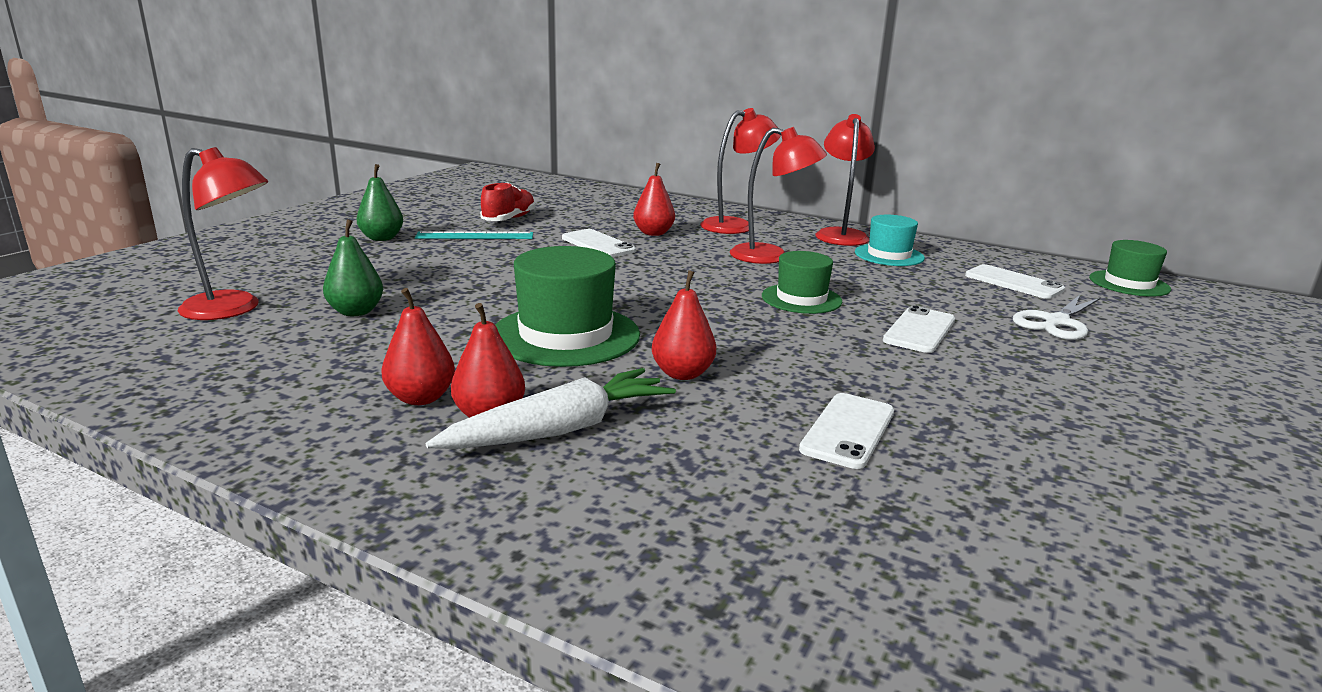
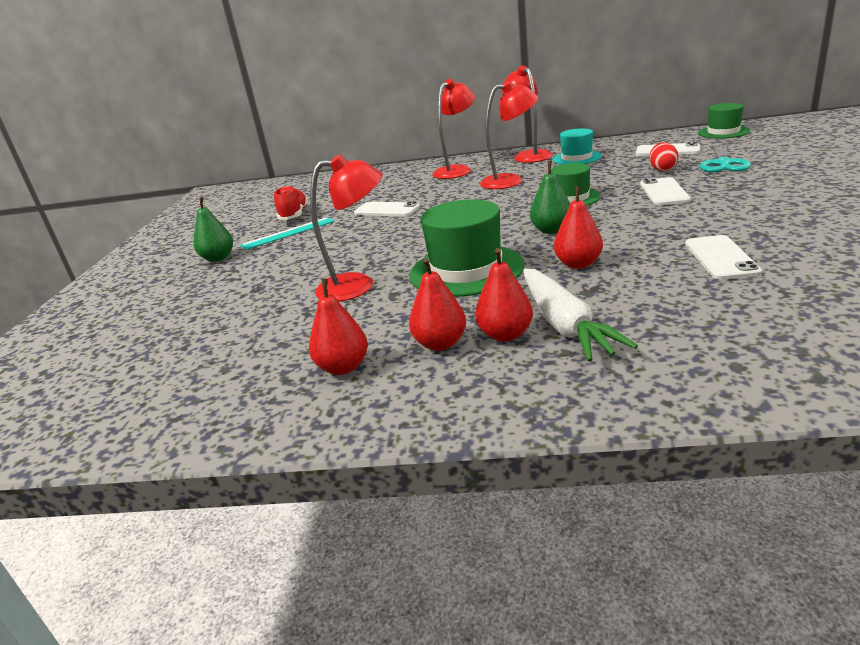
camera: 20 degrees left, 5 degrees up
red lamp [178,147,268,320] -> red lamp moved to [310,155,383,302]
green pear [323,219,383,316] -> green pear moved to [530,161,570,234]
white carrot [426,368,676,449] -> white carrot turned 135 degrees clockwise [523,269,638,362]
red pear [633,163,675,236] -> red pear moved to [309,279,368,375]
white scissors [1013,295,1101,340] -> turquoise scissors [700,144,751,172]
none -> red egg [649,142,678,171]

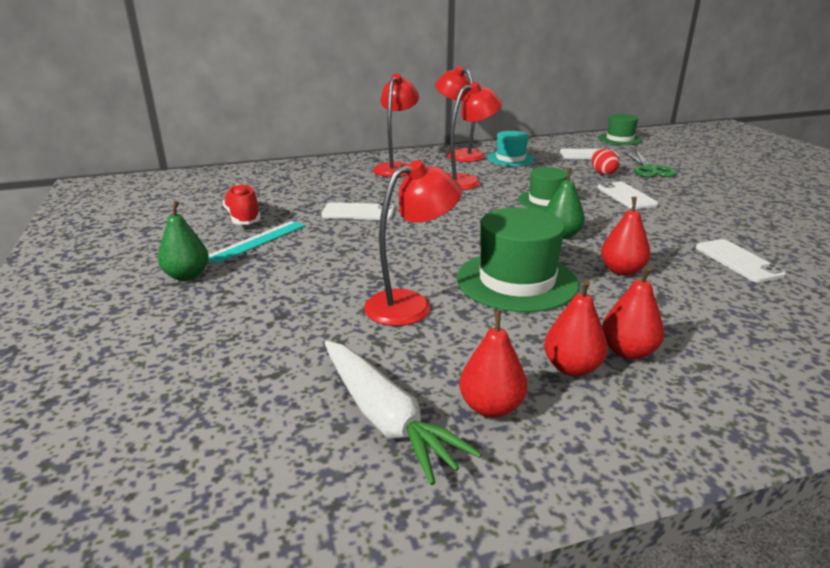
camera: 25 degrees left, 0 degrees up
white carrot [523,269,638,362] -> white carrot moved to [325,341,482,485]
turquoise scissors [700,144,751,172] -> green scissors [624,150,677,178]

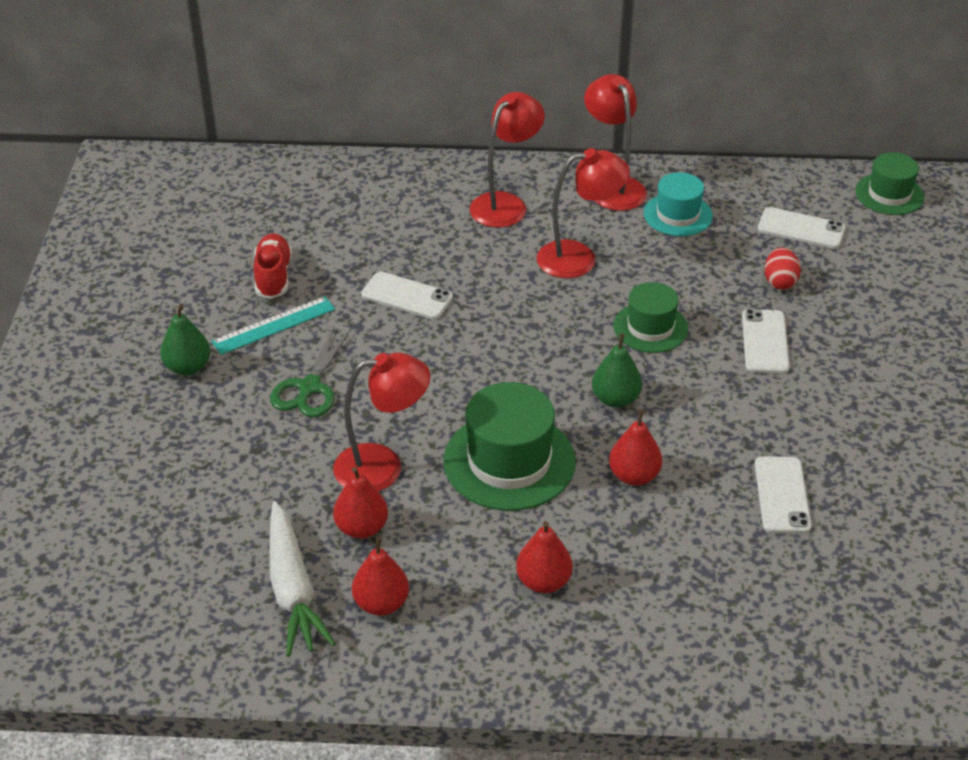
camera: 20 degrees right, 15 degrees up
red pear [544,280,608,376] -> red pear moved to [333,467,388,539]
green scissors [624,150,677,178] -> green scissors moved to [270,326,351,417]

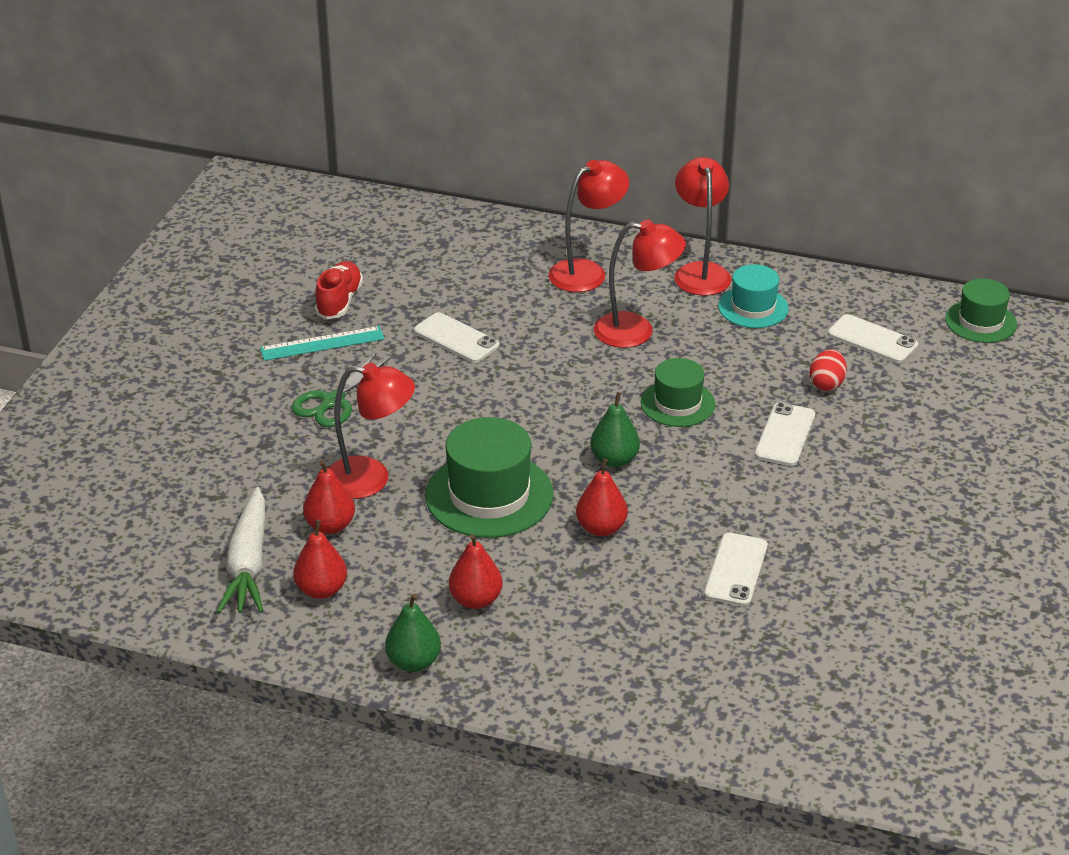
camera: 15 degrees right, 5 degrees down
green pear [160,304,211,376] -> green pear moved to [385,594,441,672]

